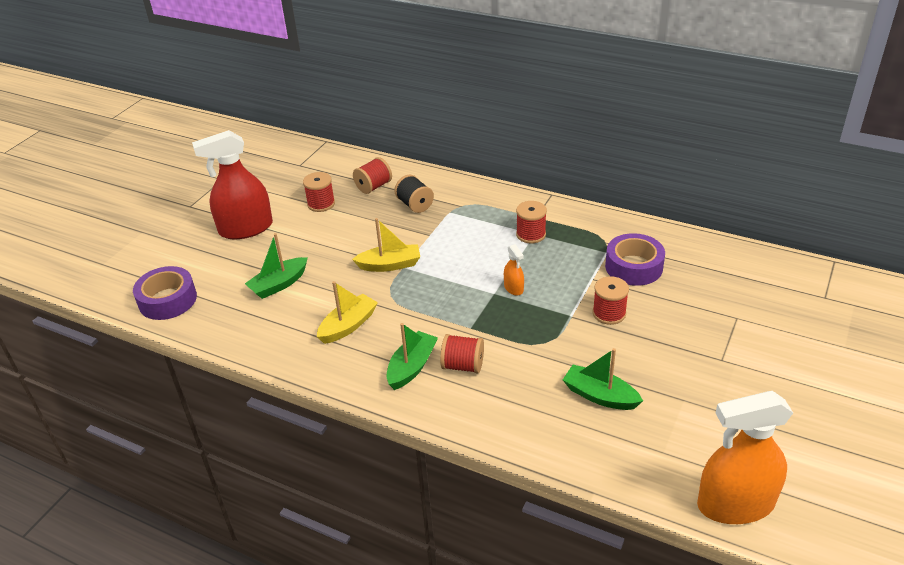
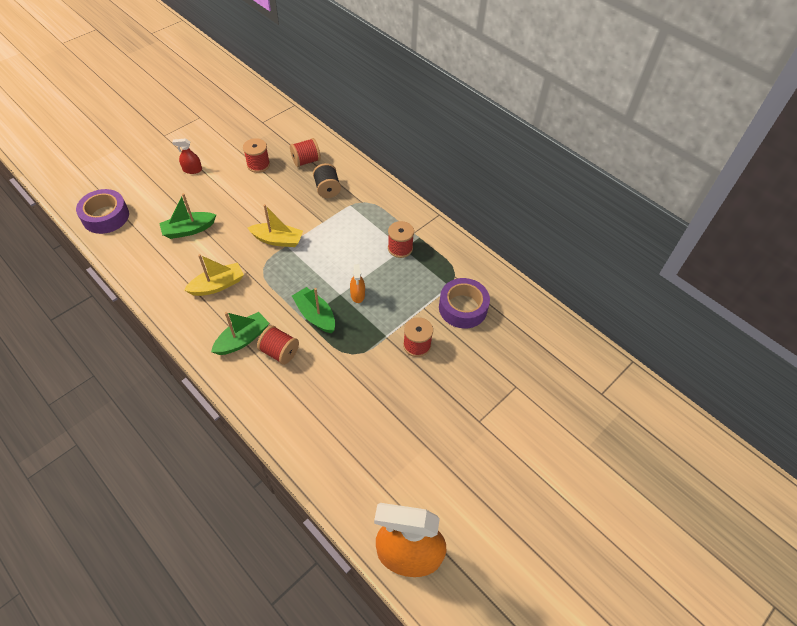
camera: 15 degrees right, 15 degrees up
red spray bottle [192,130,273,239] -> red spray bottle [172,138,202,174], size x0.44
green boat [563,348,643,410] -> green boat moved to [292,287,335,333]

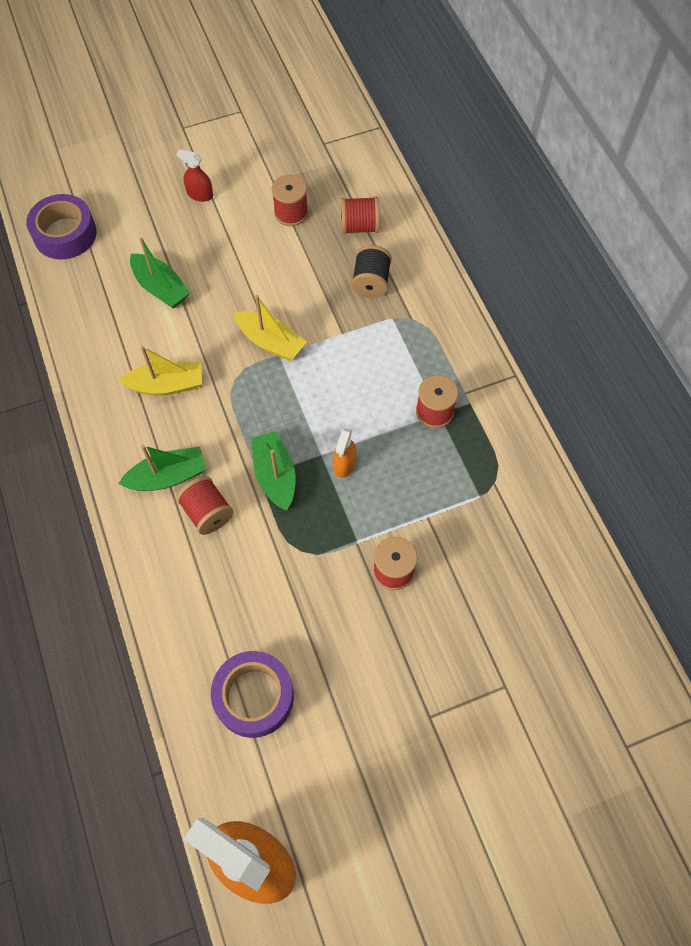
camera: 25 degrees right, 10 degrees up
green boat [159,193,216,239] -> green boat turned 135 degrees counterclockwise [130,237,190,309]
purple tape [439,278,490,328] -> purple tape moved to [211,651,294,738]

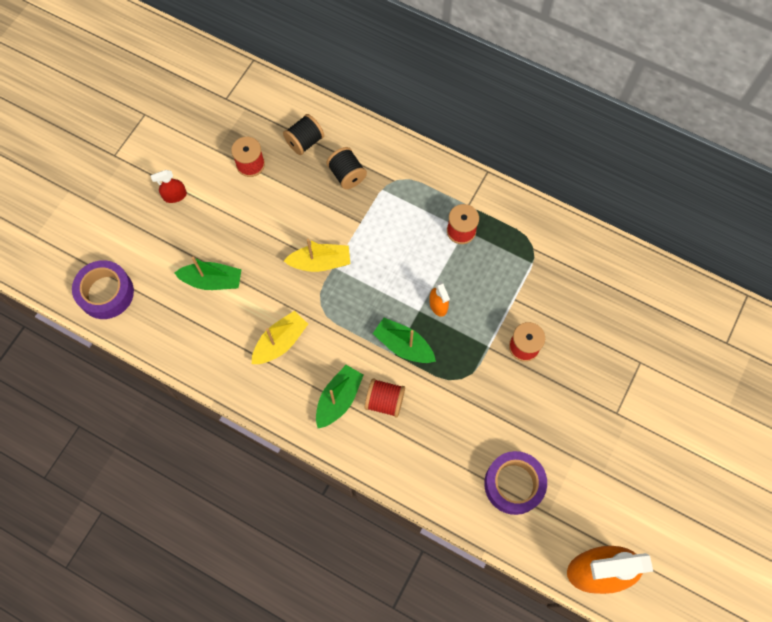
camera: 40 degrees left, 5 degrees up
red spool [341,197,380,234] -> black spool [283,114,324,155]

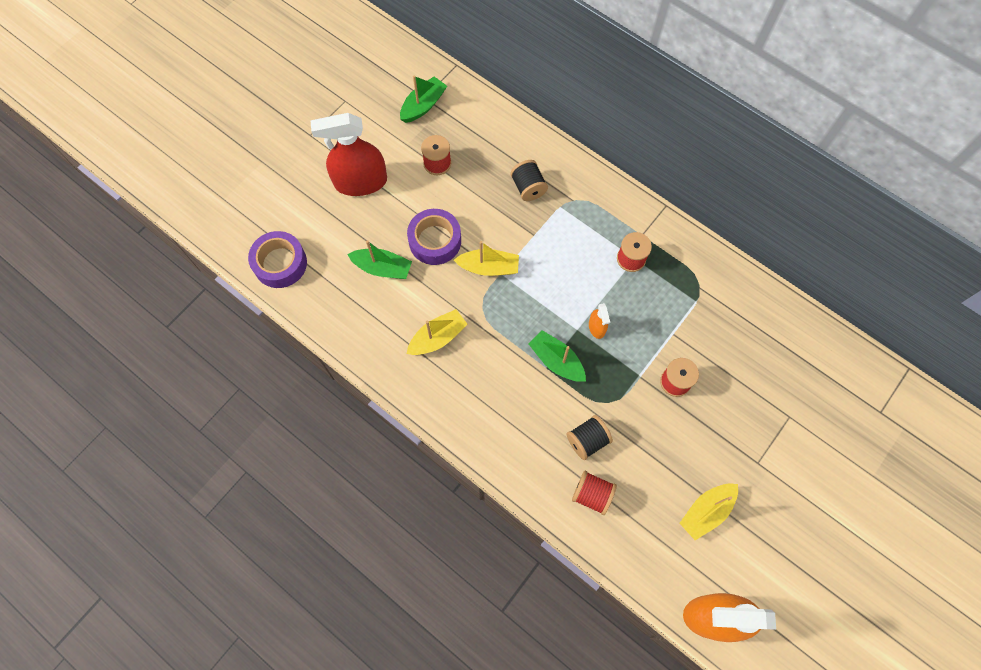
camera: 10 degrees right, 0 degrees up
red spray bottle [151,170,187,203] -> red spray bottle [311,113,387,196], size x2.29
black spool [283,114,324,155] -> black spool moved to [567,415,613,460]
green boat [316,365,363,428] -> green boat moved to [400,75,447,123]
red spool [365,378,405,418] -> red spool moved to [572,471,617,515]
purple tape [484,451,547,515] -> purple tape moved to [407,209,461,265]
none -> yellow boat [679,484,738,540]

